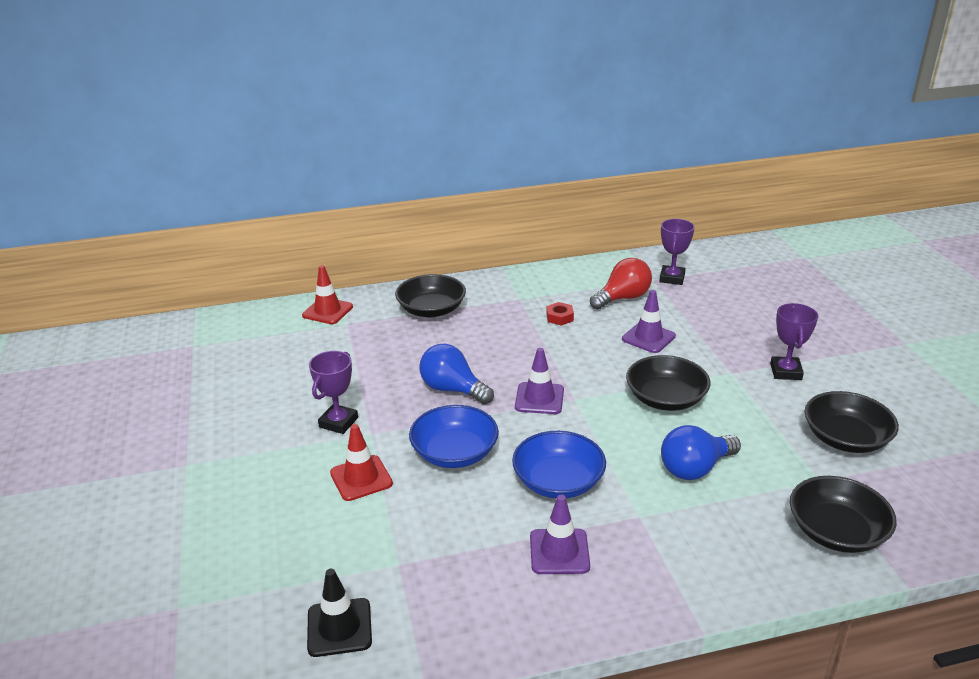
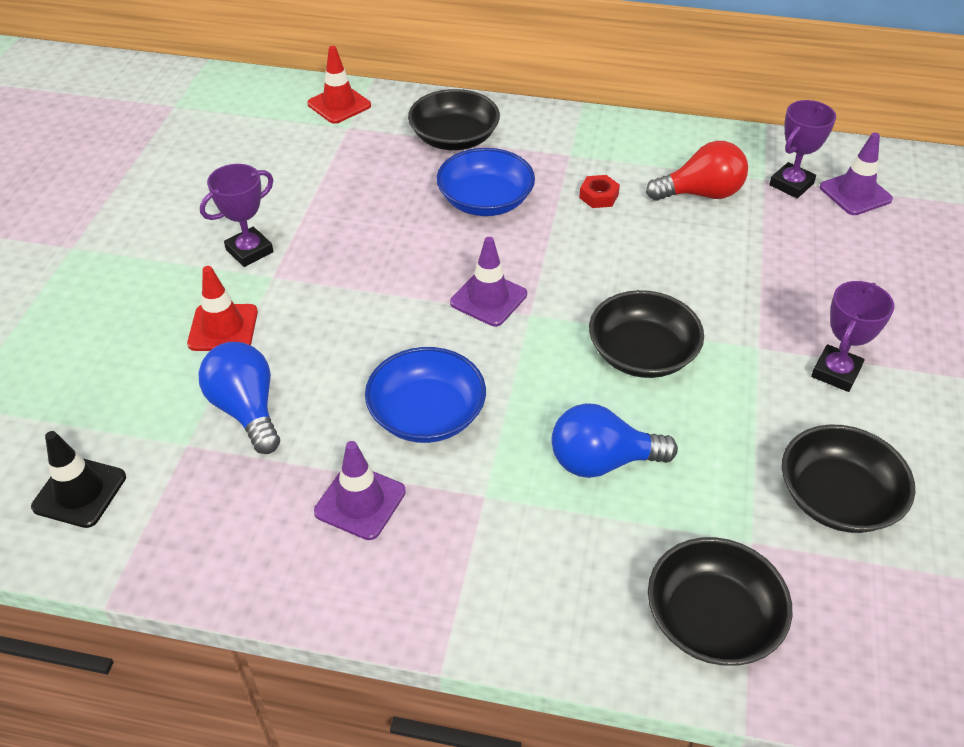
camera: 25 degrees right, 15 degrees up
blue bowl [409,405,499,468] -> blue bowl moved to [437,148,535,216]
blue light bulb [420,344,494,404] -> blue light bulb moved to [199,342,280,454]
purple traffic cone [622,290,676,353] -> purple traffic cone moved to [820,133,893,215]

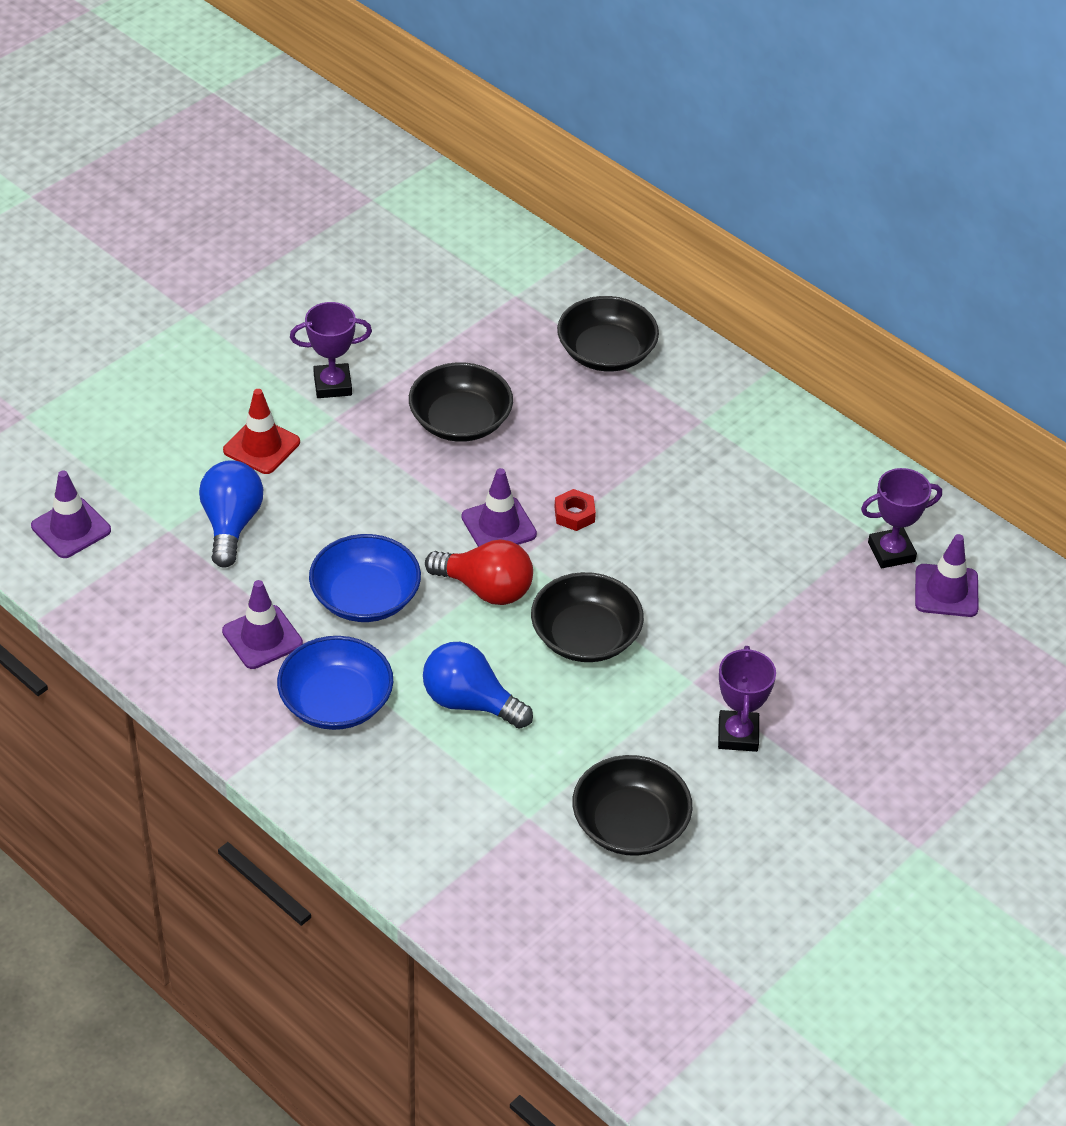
camera: 30 degrees right, 0 degrees up
black traffic cone [31,431,126,528] -> purple traffic cone [31,470,111,558]
red traffic cone [307,46,371,124] -> none
blue bowl [437,148,535,216] -> blue bowl moved to [277,636,393,730]
red nut [579,175,620,208] -> red nut moved to [554,489,596,531]
red light bulb [646,141,748,201] -> red light bulb moved to [425,539,533,605]
black bowl [648,537,792,666] -> black bowl moved to [409,362,513,442]
purple trophy [811,281,894,392] -> purple trophy turned 60 degrees counterclockwise [718,646,776,752]

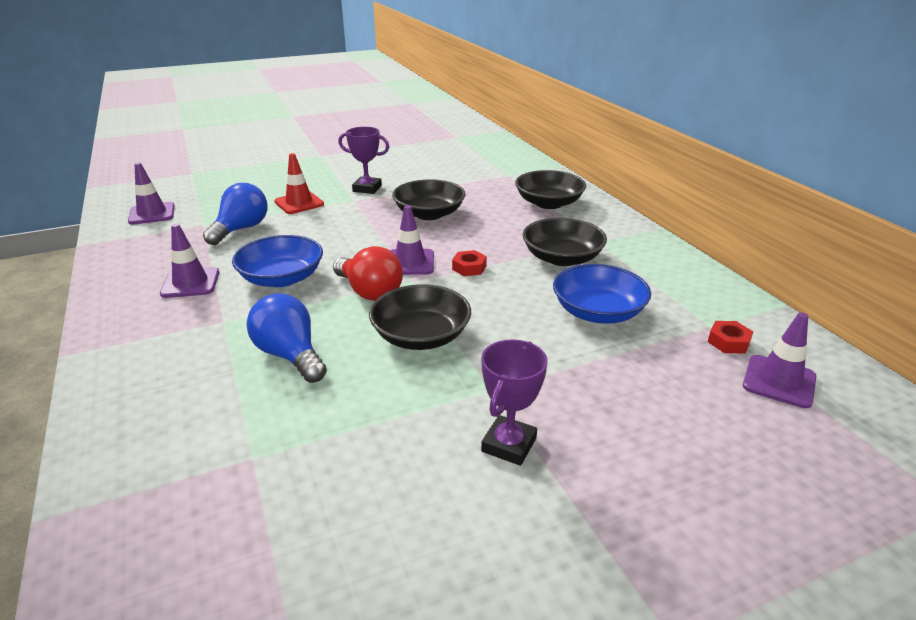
camera: 25 degrees right, 15 degrees down
blue bowl [277,636,393,730] -> blue bowl moved to [553,264,651,324]
black bowl [572,755,693,856] -> black bowl moved to [522,218,607,266]
purple trophy [861,468,942,568] -> red nut [708,321,753,354]

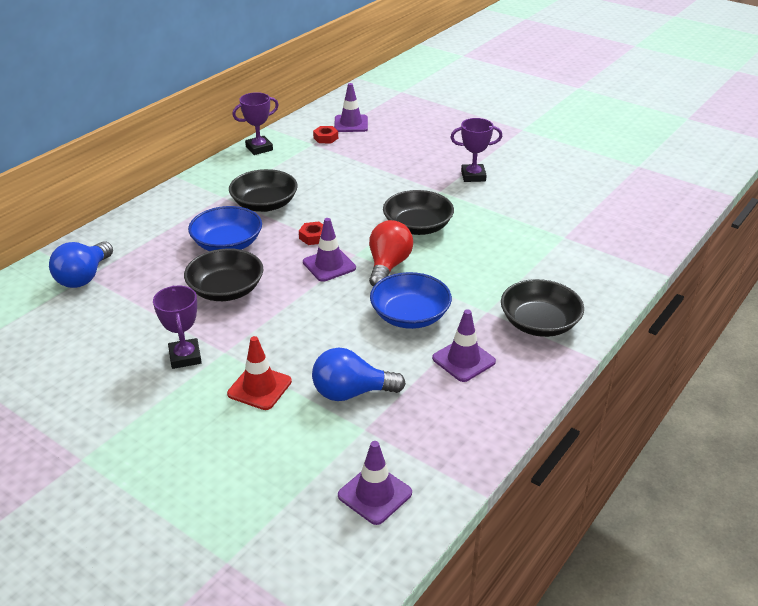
camera: 120 degrees left, 5 degrees up
blue light bulb [247,293,327,383] -> blue light bulb moved to [49,241,113,288]
black bowl [515,170,586,209] -> black bowl moved to [501,279,584,337]
blue bowl [553,264,651,324] -> blue bowl moved to [188,206,262,251]
none -> purple trophy [232,92,279,155]

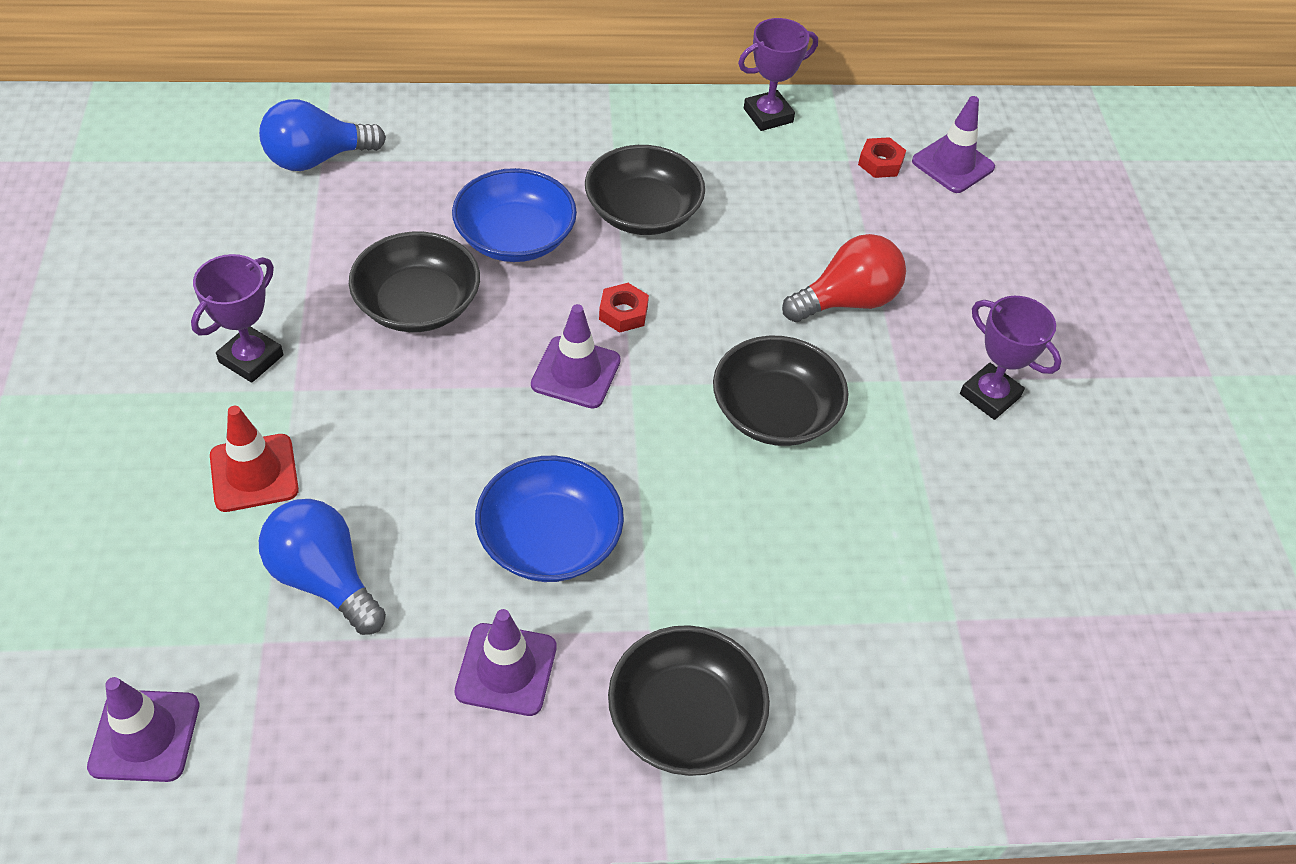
camera: 45 degrees right, 15 degrees up
purple trophy [232,92,279,155] -> purple trophy turned 45 degrees counterclockwise [738,18,818,131]
red light bulb [369,220,413,287] -> red light bulb moved to [782,234,906,322]

